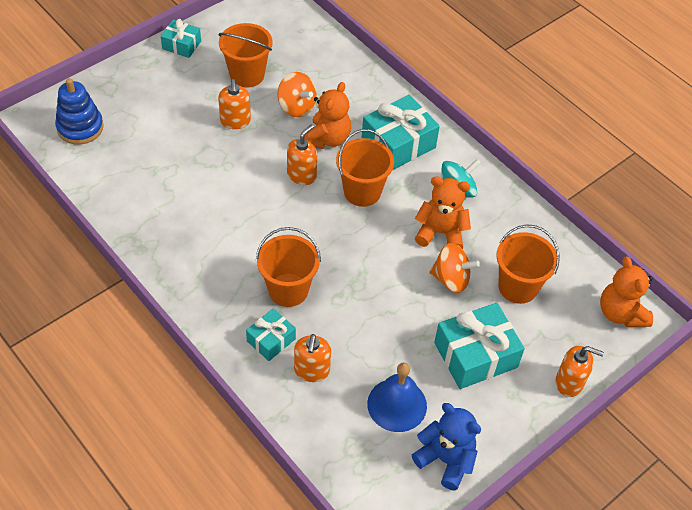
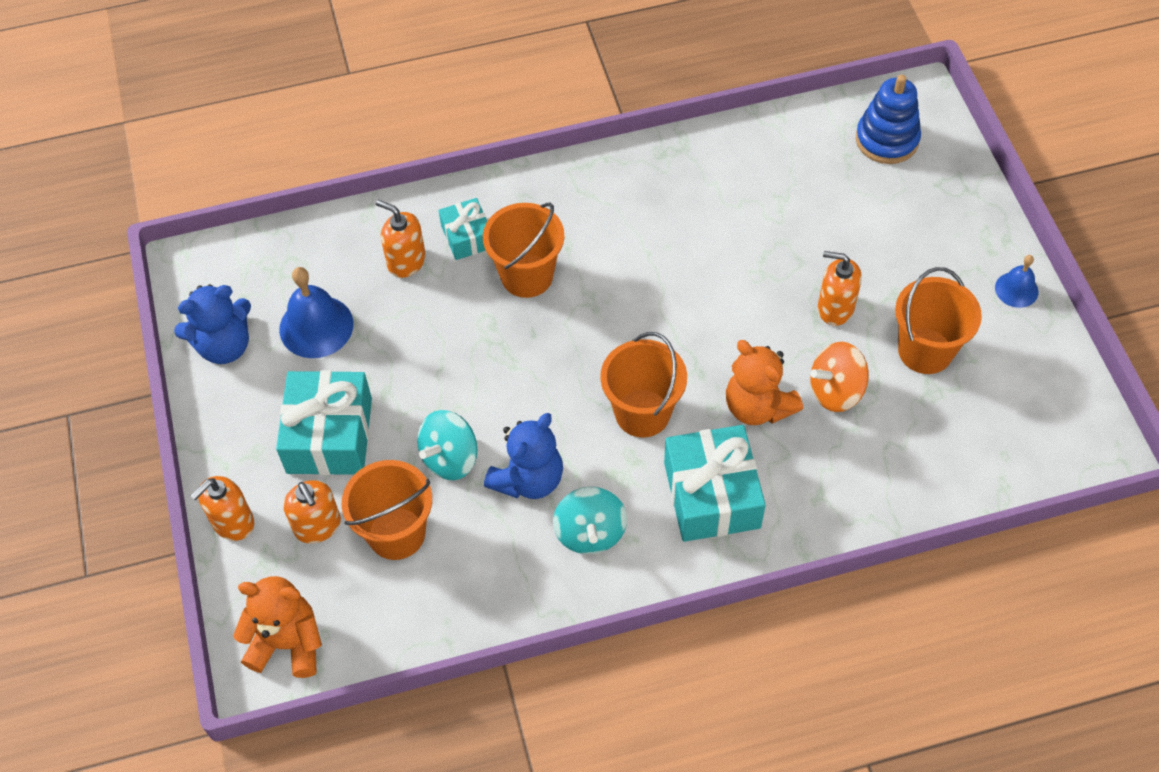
camera: 120 degrees right, 5 degrees up
turquoise gift [161,19,201,58] -> blue bell [995,255,1038,308]
orange soap dispenser [287,125,317,185] -> orange soap dispenser moved to [283,480,341,544]
orange teddy bear [415,176,471,249] -> blue teddy bear [484,413,563,499]
orange spinning top [429,243,480,293] -> turquoise spinning top [417,410,478,480]

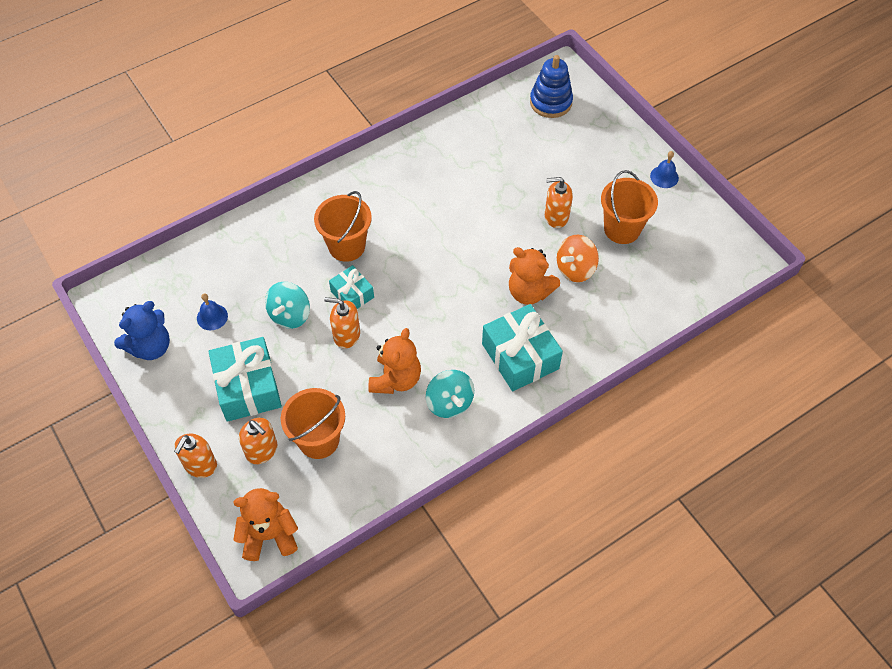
camera: 20 degrees left, 0 degrees up
blue bell [279,267,354,358] -> blue bell [197,293,228,330], size x0.58
orange soap dispenser [376,200,426,278] -> orange soap dispenser moved to [324,297,360,348]
turquoise spinning top [417,410,478,480] -> turquoise spinning top moved to [265,282,310,329]
turquoise gift [439,198,487,260] -> turquoise gift moved to [329,265,374,309]
blue teddy bear [484,413,563,499] -> orange teddy bear [368,328,421,394]
orange bucket [600,332,687,437] -> none

